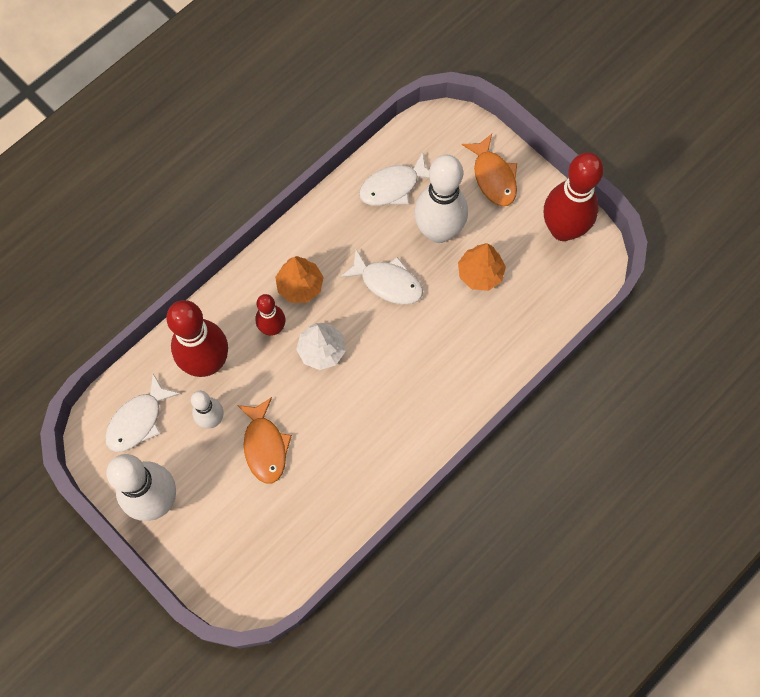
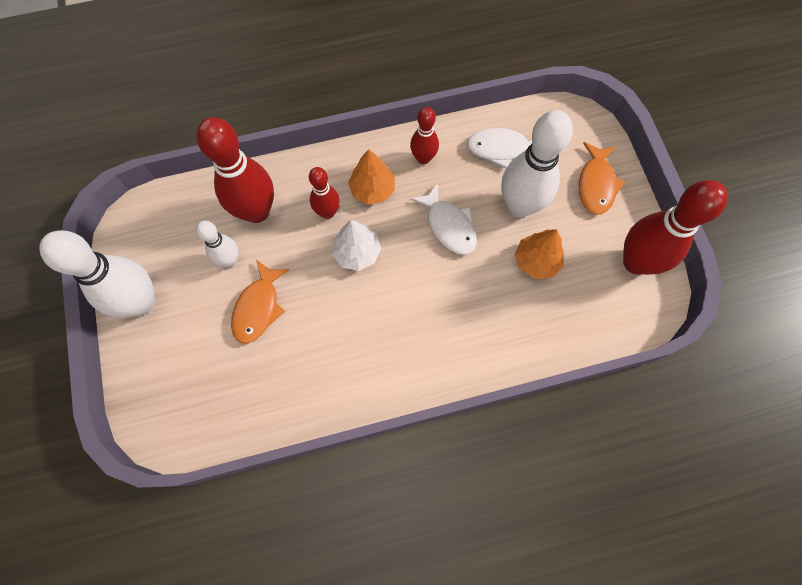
camera: 30 degrees right, 0 degrees up
white fish [105,374,180,452] -> none
none -> red bowling pin [410,107,439,164]

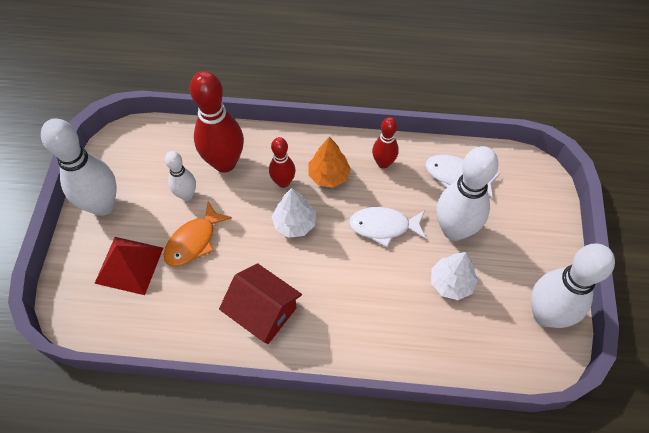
camera: 20 degrees right, 10 degrees down
white fish [410,183,477,255] -> white fish turned 105 degrees clockwise [349,207,426,247]
orange tree [515,229,564,279] -> white tree [431,252,478,300]
orange fish [579,142,625,215] -> none
red bowling pin [623,180,728,275] -> white bowling pin [531,244,615,328]
none -> red pyramid [94,237,163,295]
none -> red house [219,263,302,344]

